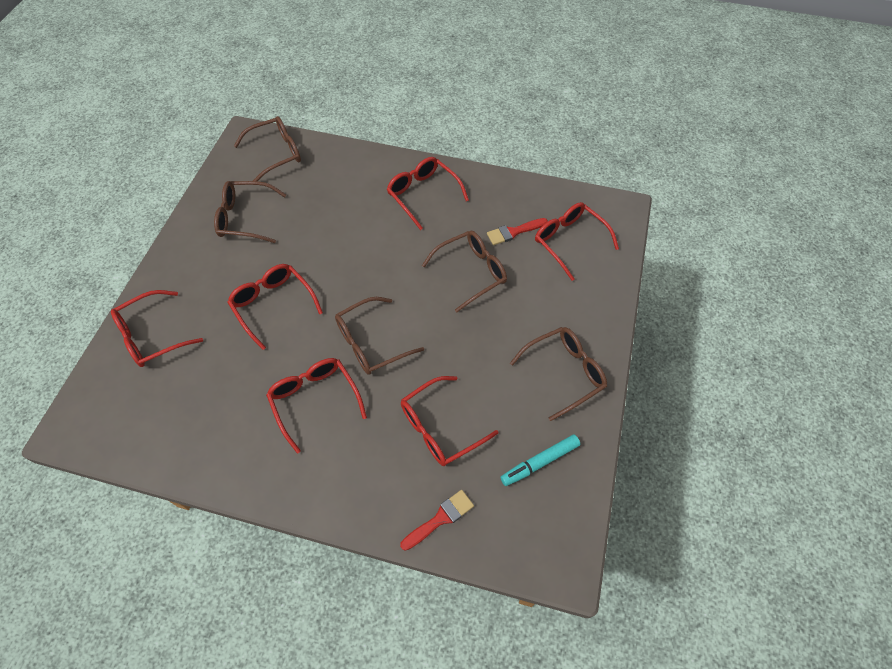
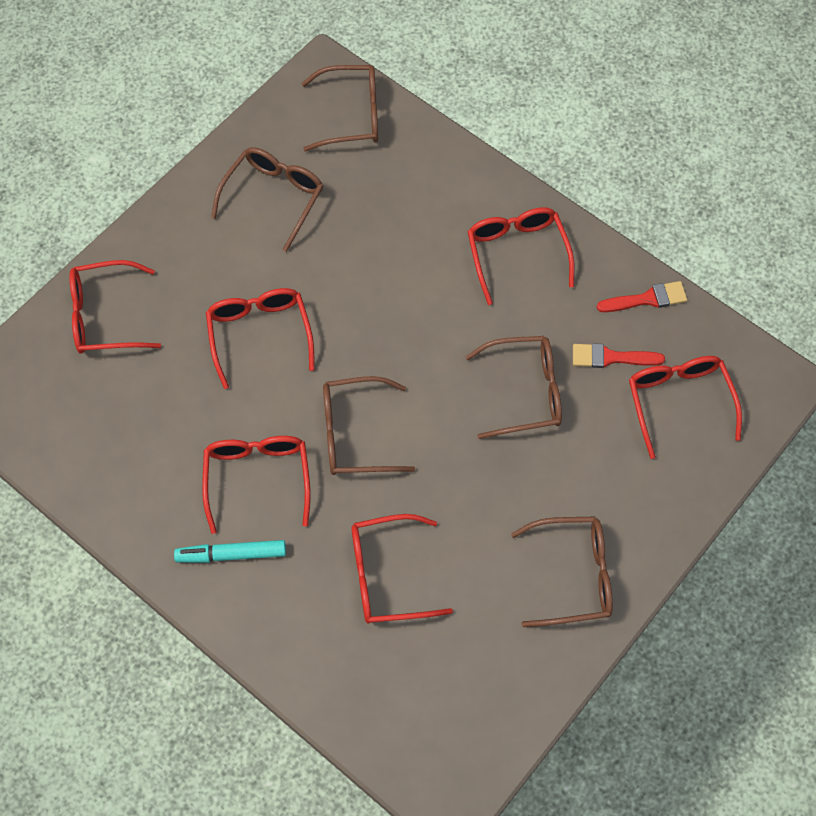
camera: 25 degrees right, 5 degrees up
brown glasses [214,181,286,243] -> brown glasses turned 90 degrees clockwise [211,147,323,252]
red brush [400,490,474,551] -> red brush moved to [597,281,687,312]
turquoise marker [501,435,580,486] -> turquoise marker moved to [174,540,286,563]

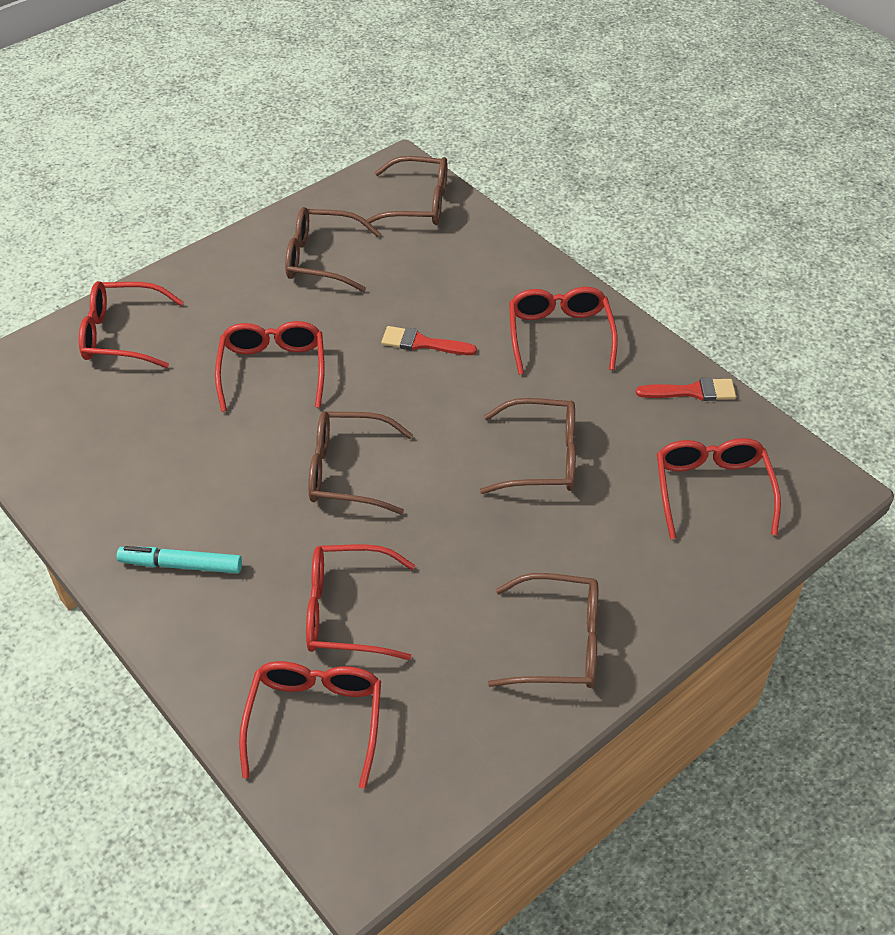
camera: 10 degrees right, 15 degrees down
red glasses [202,436,310,534] -> red glasses moved to [239,661,381,789]
brown glasses [211,147,323,252] -> brown glasses turned 120 degrees counterclockwise [285,207,380,292]
red brush [573,343,665,368] -> red brush moved to [381,326,477,355]

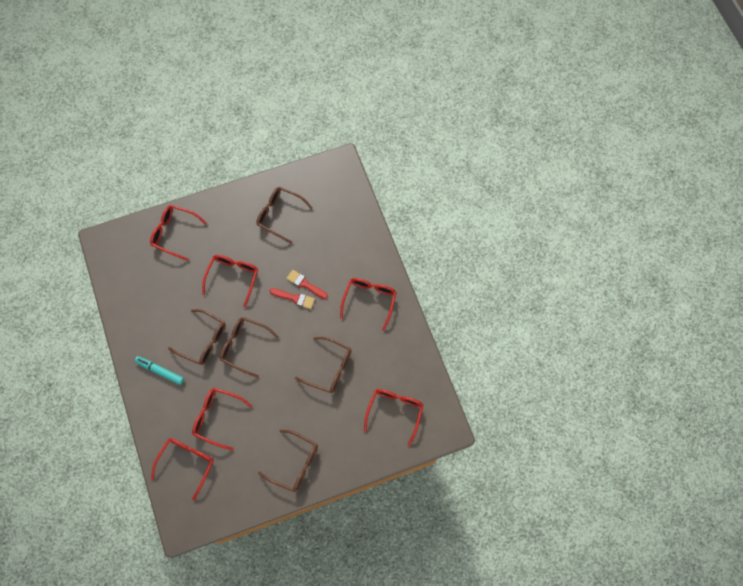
camera: 20 degrees right, 20 degrees up
brown glasses [362,156,448,226] -> brown glasses moved to [168,309,226,365]
red brush [636,378,736,401] -> red brush moved to [270,288,315,309]

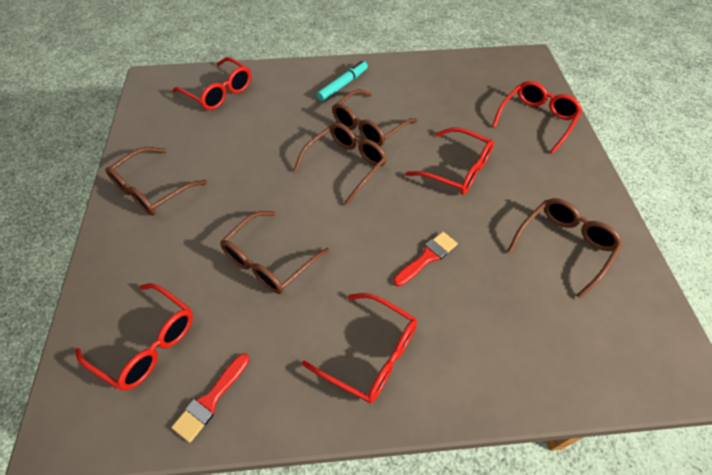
camera: 105 degrees right, 15 degrees down
red glasses [192,388,252,450] -> none
red brush [270,288,315,309] -> red brush moved to [171,353,250,443]

